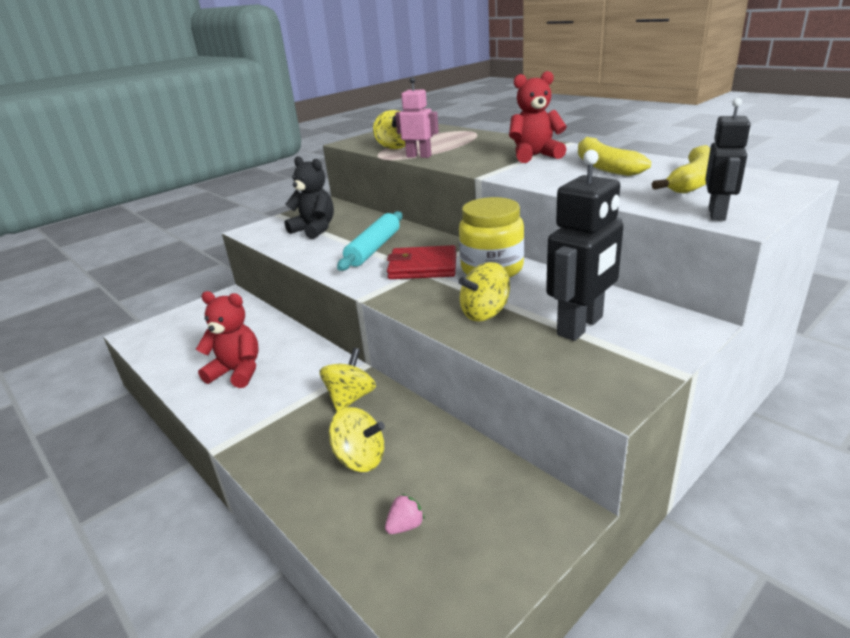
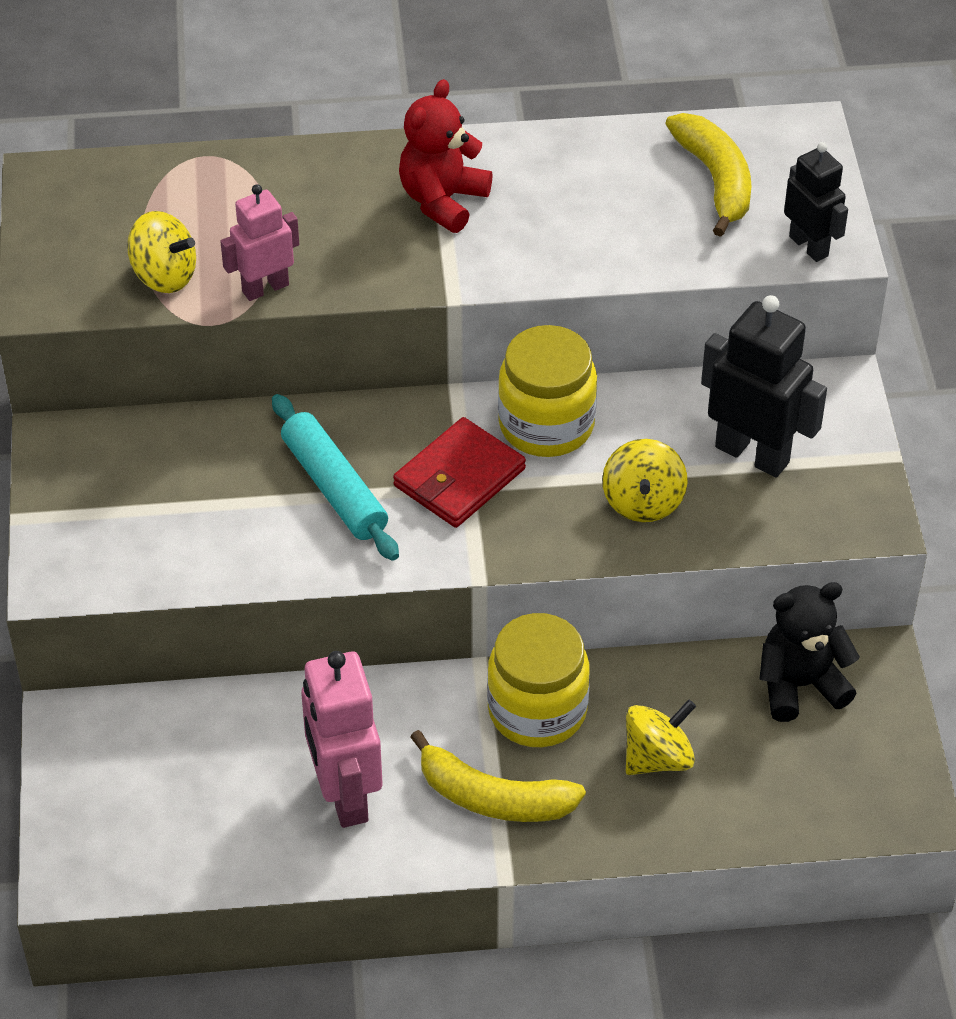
camera: 55 degrees left, 20 degrees up
red teddy bear [196,291,259,388] -> pink robot [301,651,382,828]
black teddy bear [284,156,334,239] -> black teddy bear moved to [759,582,860,722]
yellow spinning top [319,348,376,412] -> yellow jar [487,613,590,747]
pink strawberry [385,494,425,534] -> none
black robot [546,150,624,341] -> black robot turned 45 degrees counterclockwise [701,295,827,477]
yellow banana [578,137,651,176] -> yellow banana moved to [410,730,586,822]

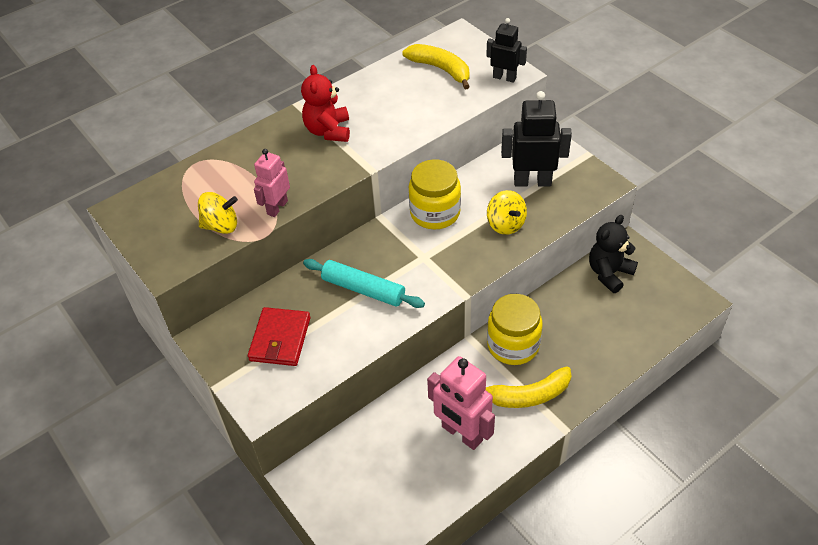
camera: 30 degrees left, 0 degrees up
red wallet [393,417,526,528] -> red wallet moved to [248,307,311,366]
yellow spinning top [626,699,696,775] -> none

